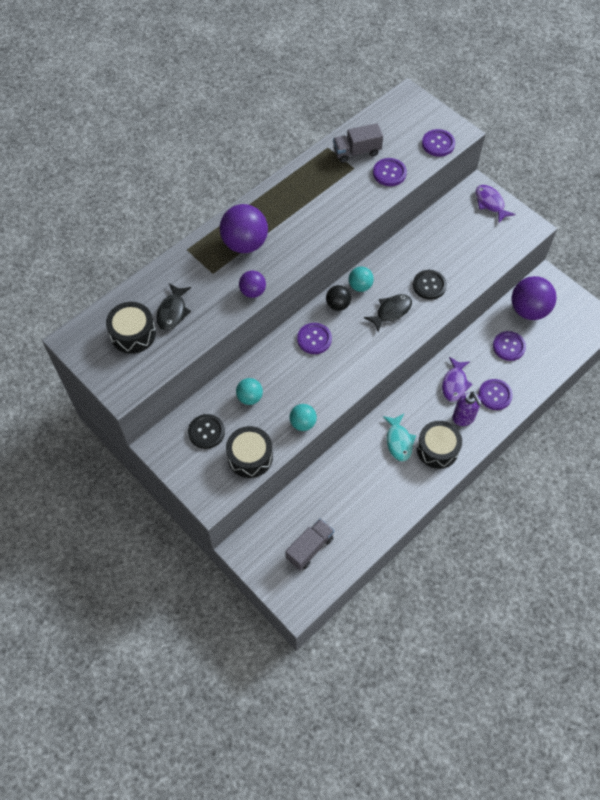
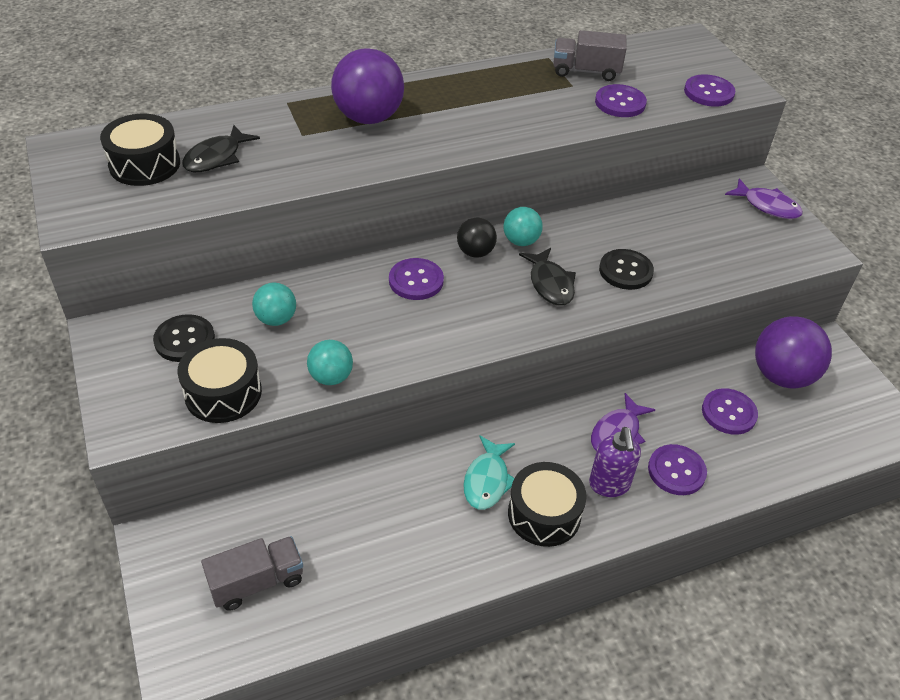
camera: 20 degrees right, 15 degrees down
purple ball [239,271,266,298] -> none
black fish [364,294,412,332] -> black fish turned 90 degrees clockwise [519,248,576,306]
purple fish [475,185,516,223] -> purple fish turned 135 degrees clockwise [725,178,803,219]

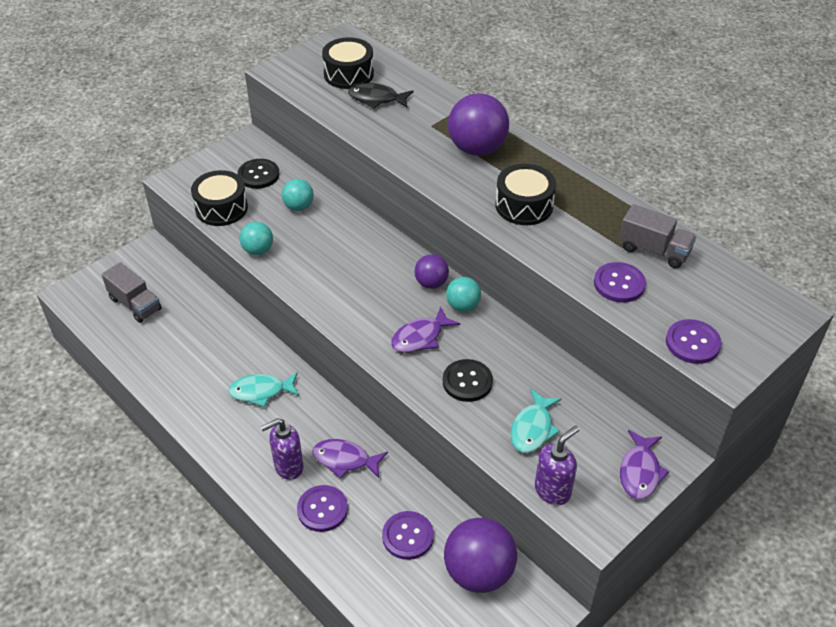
camera: 70 degrees right, 0 degrees up
purple button [389,258,444,300] -> none
black ball [457,218,497,258] -> purple ball [415,254,449,289]
black drum [508,462,587,547] -> black drum moved to [496,164,556,225]
black fish [519,248,576,306] -> purple fish [391,307,460,353]
grey truck [553,30,627,81] -> grey truck turned 135 degrees clockwise [619,204,697,268]
none -> turquoise fish [510,389,562,453]
none -> purple soap dispenser [535,426,579,505]

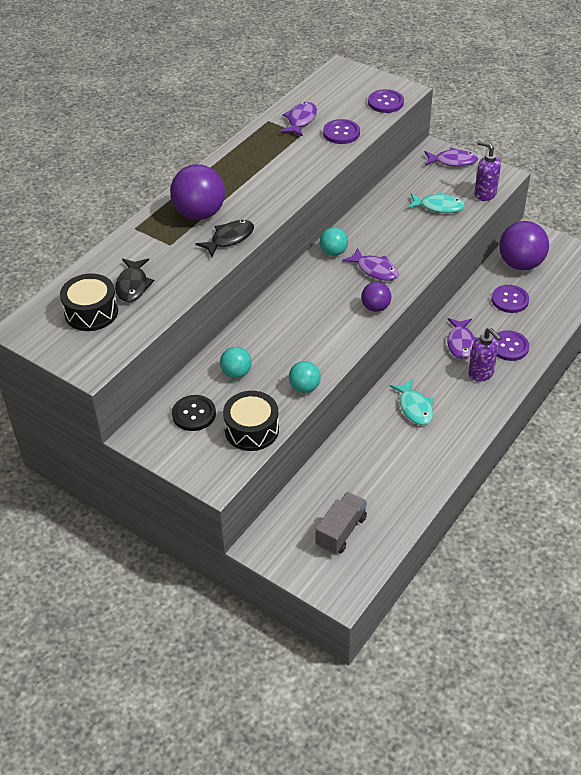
camera: 100 degrees left, 0 degrees up
purple ball [415,254,449,289] -> purple ball moved to [361,282,391,312]
black button [443,359,493,402] -> none
black drum [496,164,556,225] -> none
grey truck [619,204,697,268] -> purple fish [280,102,317,136]
none -> black fish [195,220,254,257]

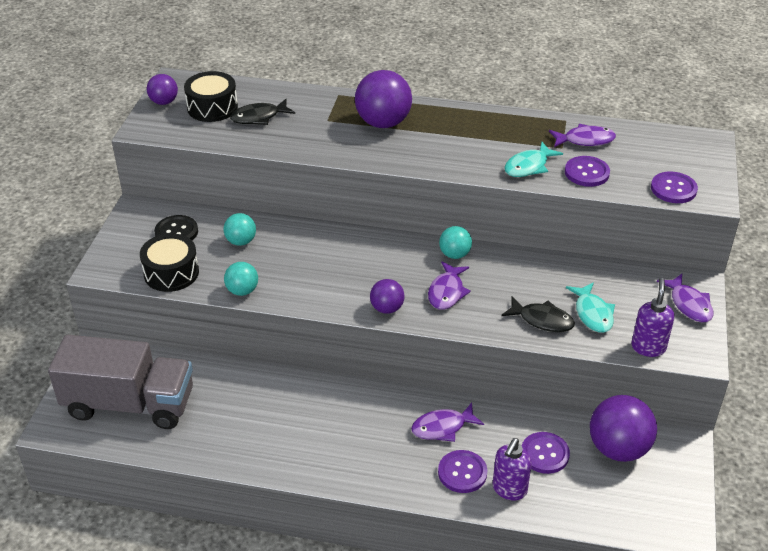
camera: 65 degrees right, 5 degrees down
black fish [195,220,254,257] -> black fish moved to [501,297,575,332]
grey truck [315,492,367,554] -> grey truck [48,335,193,429], size x1.94
turquoise fish [390,379,433,425] -> turquoise fish moved to [504,142,563,177]
purple soap dispenser [468,328,501,382] -> purple soap dispenser moved to [493,438,532,501]
none -> purple ball [147,74,178,105]

